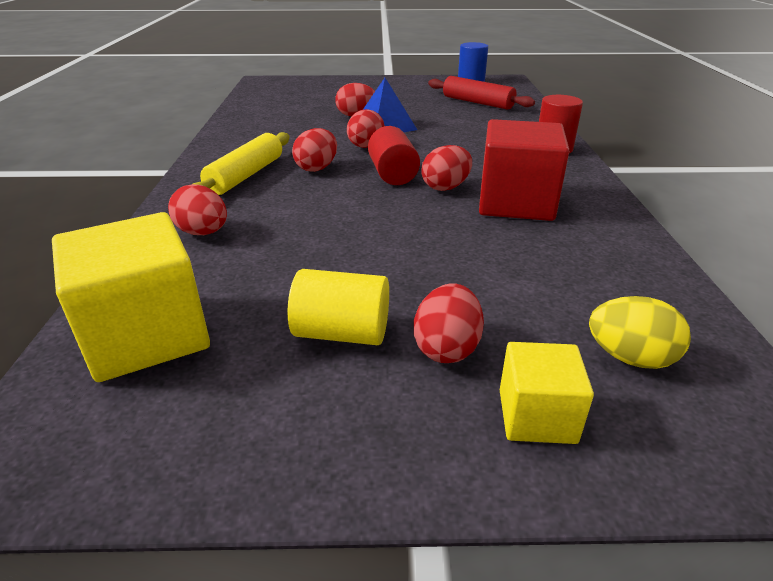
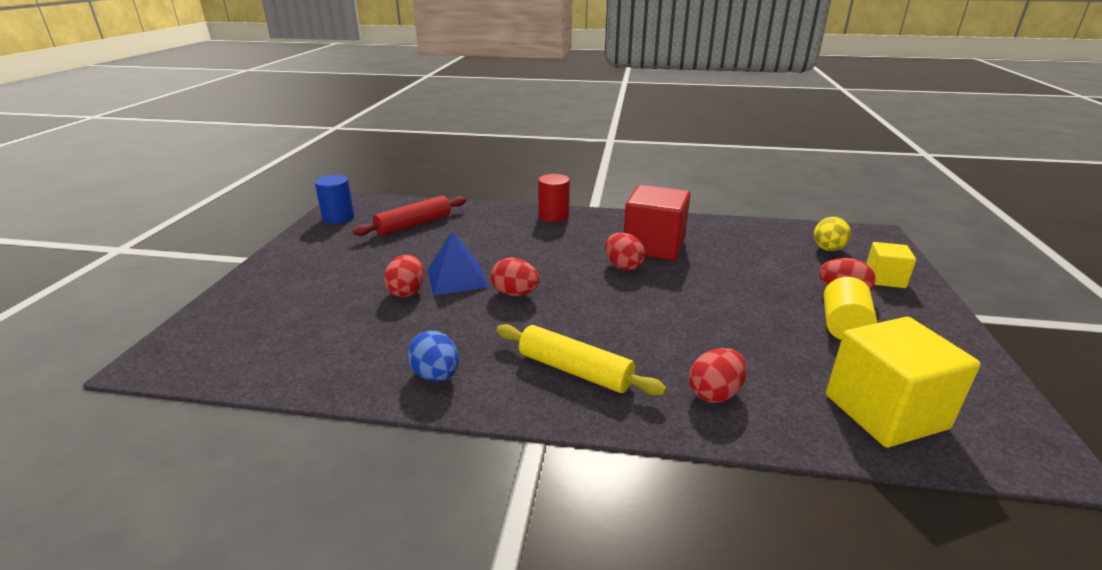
camera: 80 degrees left, 5 degrees down
red egg [292,128,337,172] -> none
red cylinder [368,126,420,185] -> none
none -> blue egg [407,330,459,382]

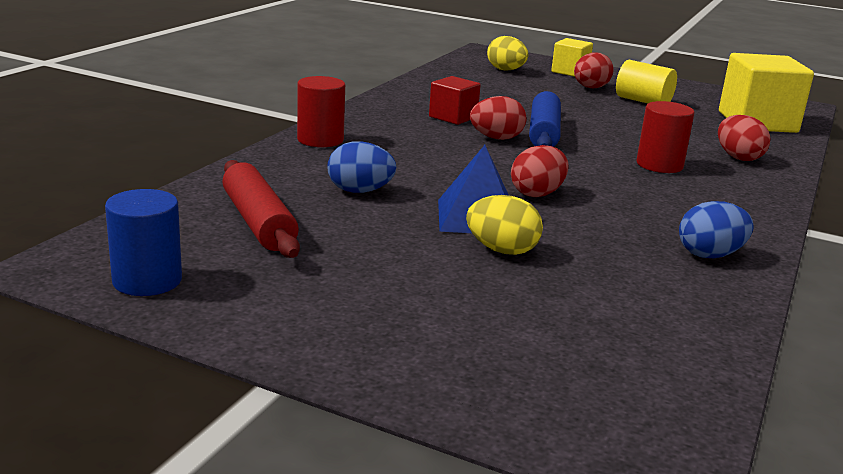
camera: 75 degrees left, 5 degrees down
red egg [384,254,424,297] -> yellow egg [466,195,543,255]
yellow rolling pin [496,324,667,396] -> none
red cube [624,185,691,261] -> red cube [429,76,481,125], size x0.55
none -> blue egg [328,141,396,193]
none -> blue rolling pin [529,91,561,147]
none -> red cylinder [636,101,695,173]

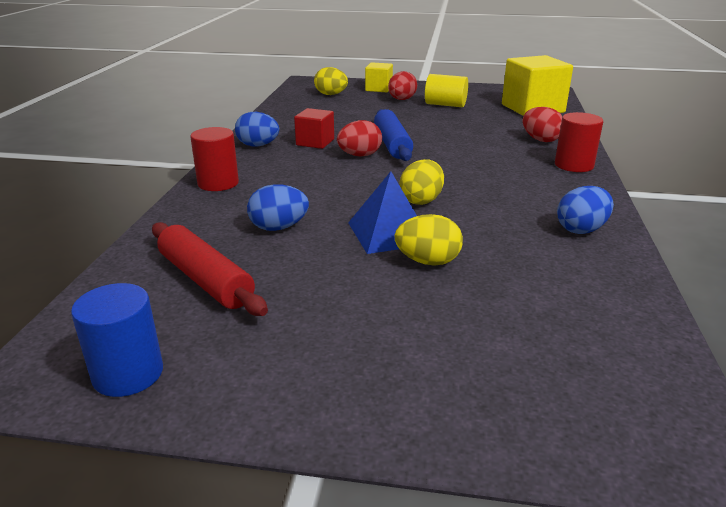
camera: 15 degrees left, 5 degrees up
red egg [511,145,569,197] -> yellow egg [400,159,444,205]
red cylinder [636,101,695,173] -> red cylinder moved to [555,112,603,172]
none -> blue egg [235,112,279,146]

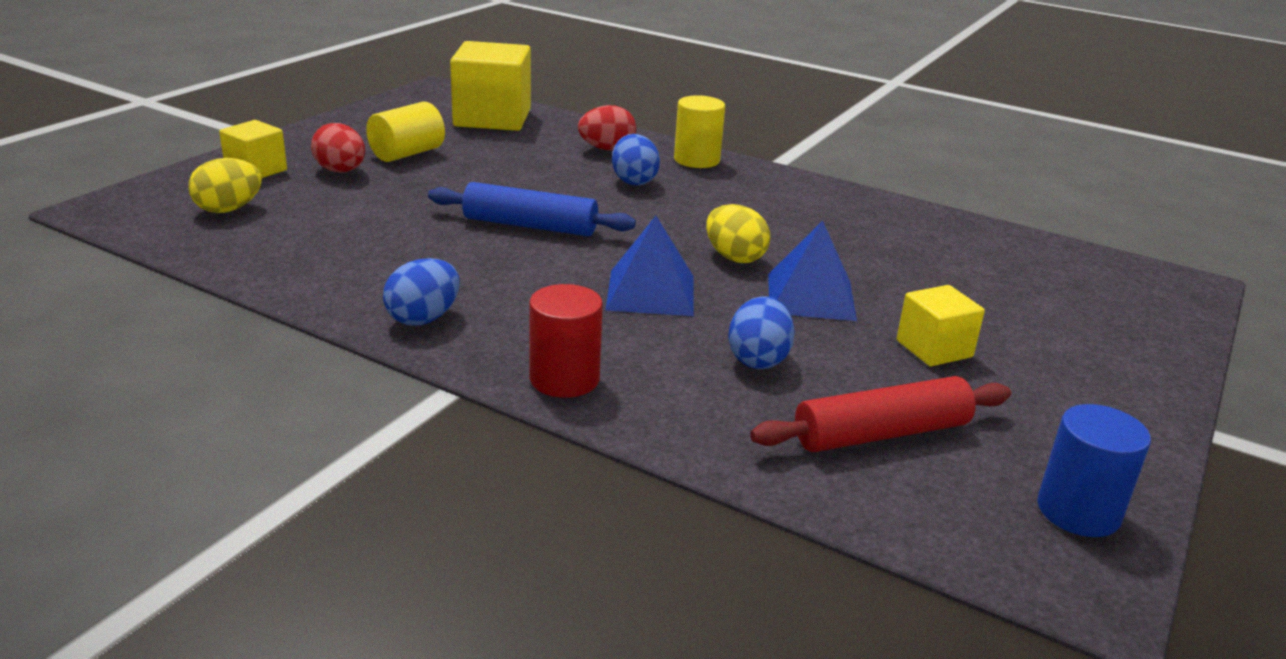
camera: 70 degrees left, 0 degrees up
red cube [294,108,334,149] -> none
red egg [337,120,382,157] -> none
yellow egg [394,214,463,266] -> none
red cylinder [555,112,603,172] -> yellow cylinder [674,95,725,168]
blue egg [557,186,614,234] -> blue egg moved to [612,134,660,185]
none -> blue pyramid [606,216,694,316]
none -> yellow cube [897,285,985,367]

